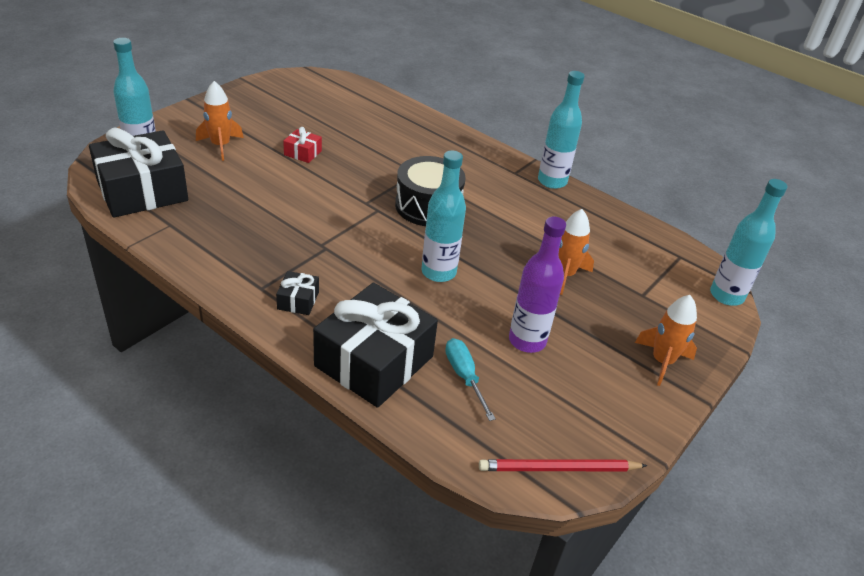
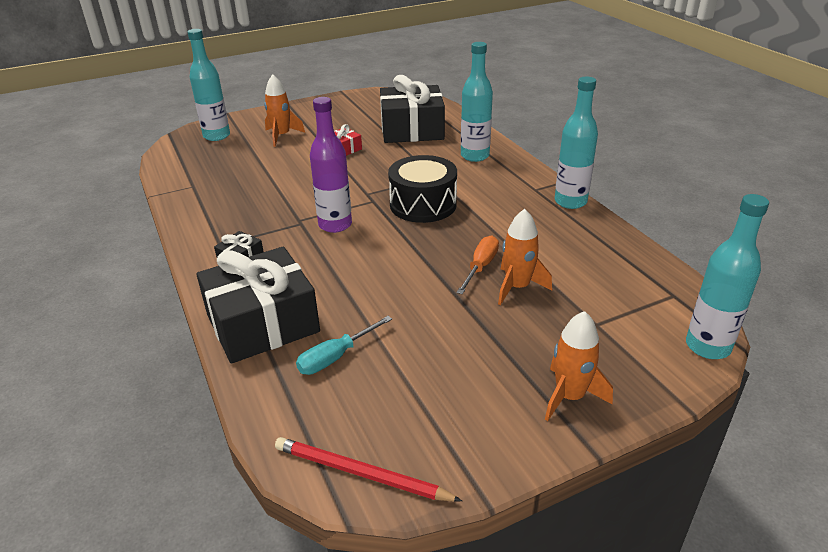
camera: 30 degrees right, 5 degrees down
black gift [89,128,188,218] -> black gift moved to [380,75,445,143]
turquoise bottle [422,150,466,282] -> turquoise bottle moved to [461,42,493,162]
turquoise screwdriver [445,338,496,421] -> turquoise screwdriver turned 135 degrees counterclockwise [296,316,392,375]
purple bottle [509,217,566,353] -> purple bottle moved to [310,97,352,233]
none -> orange screwdriver [456,236,499,294]

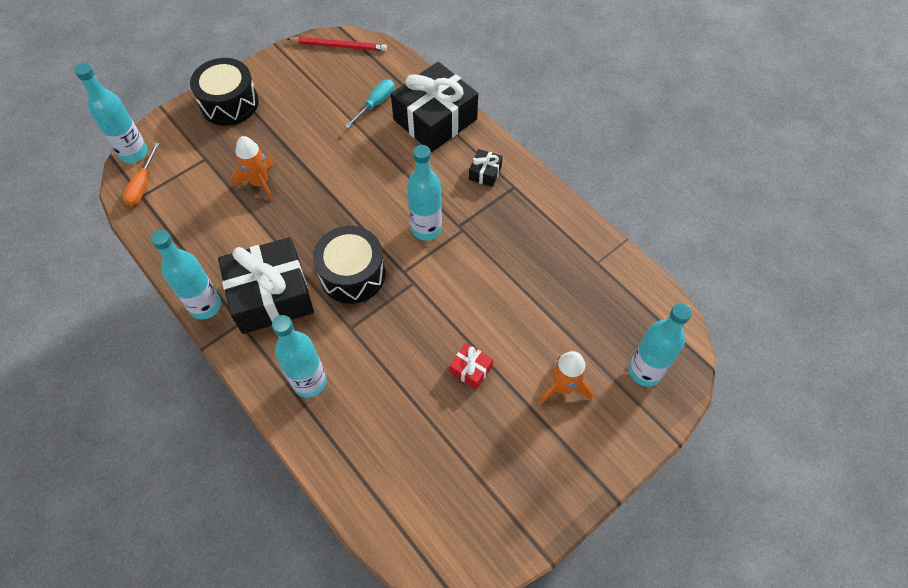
camera: 165 degrees right, 25 degrees up
purple bottle [310,97,352,233] -> turquoise bottle [407,145,442,241]
black gift [380,75,445,143] -> black gift moved to [218,237,314,334]
orange screwdriver [456,236,499,294] -> orange screwdriver moved to [123,142,160,206]
orange rocket [545,311,613,421] -> black drum [190,58,259,126]

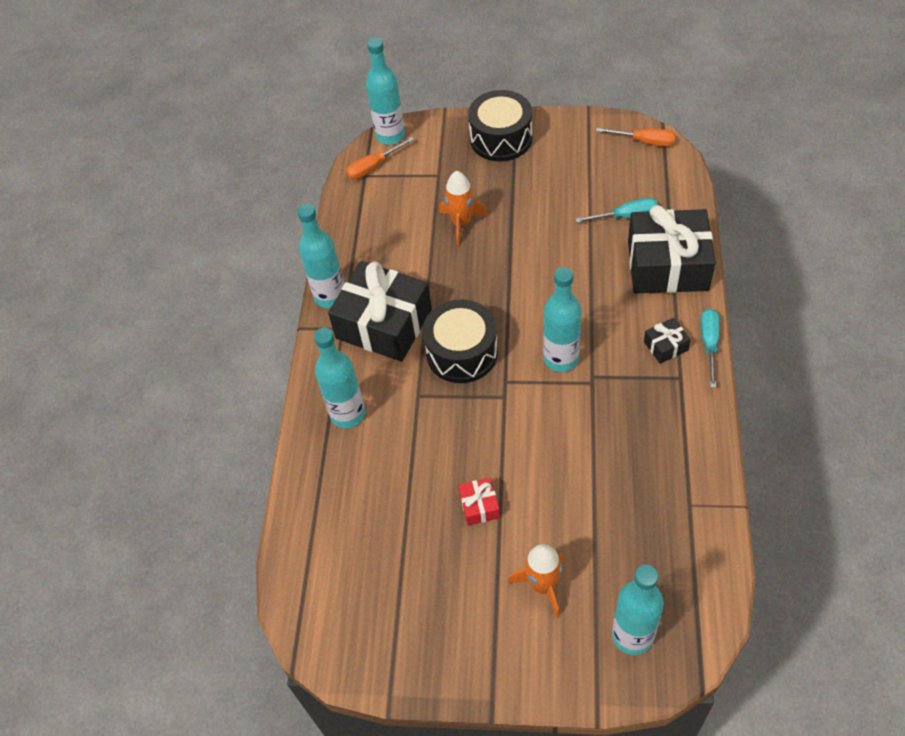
camera: 50 degrees right, 5 degrees down
red pencil [287,37,387,51] -> orange screwdriver [596,128,676,147]
none -> turquoise screwdriver [701,309,720,388]

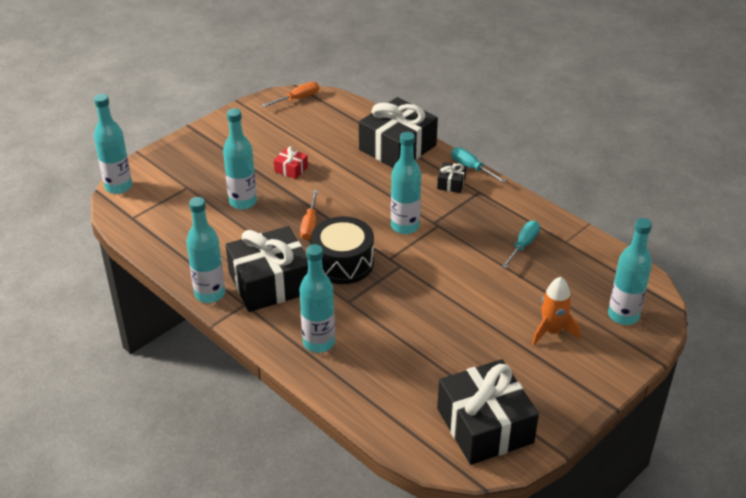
camera: 55 degrees left, 15 degrees down
orange screwdriver [346,137,414,180] -> orange screwdriver moved to [300,190,318,240]
orange rocket [439,171,488,246] -> turquoise bottle [223,108,257,209]
red gift [458,477,500,526] -> red gift moved to [274,147,308,179]
black drum [468,90,532,162] -> none
turquoise screwdriver [575,198,658,223] -> turquoise screwdriver moved to [502,221,540,268]
none -> black gift [437,359,539,465]

